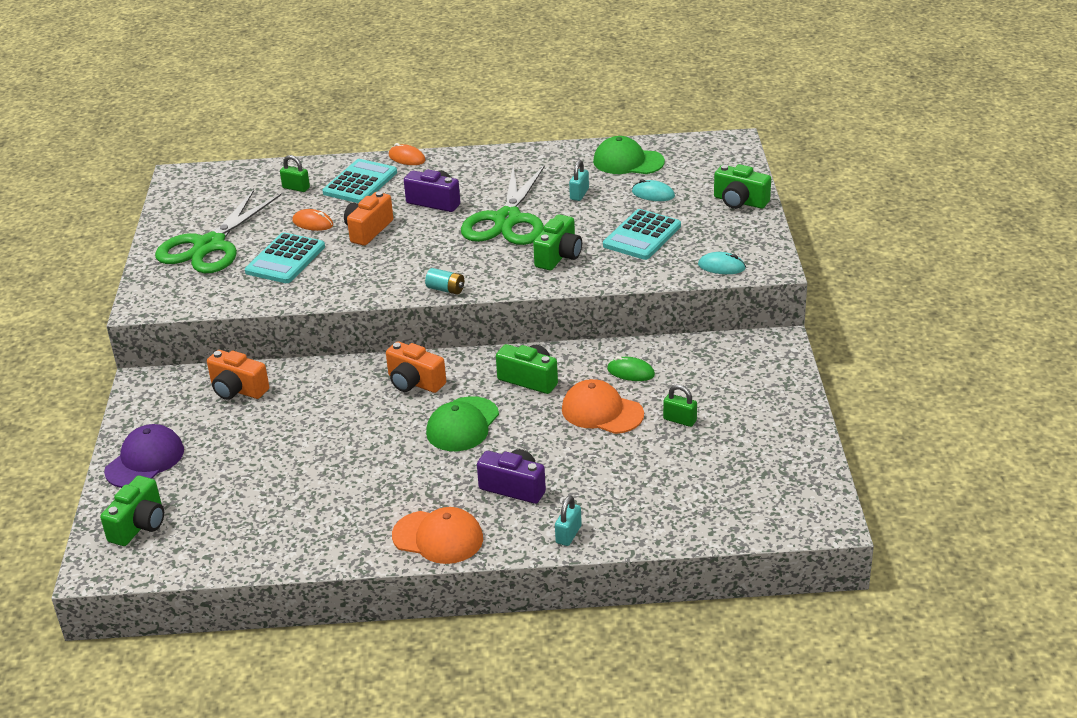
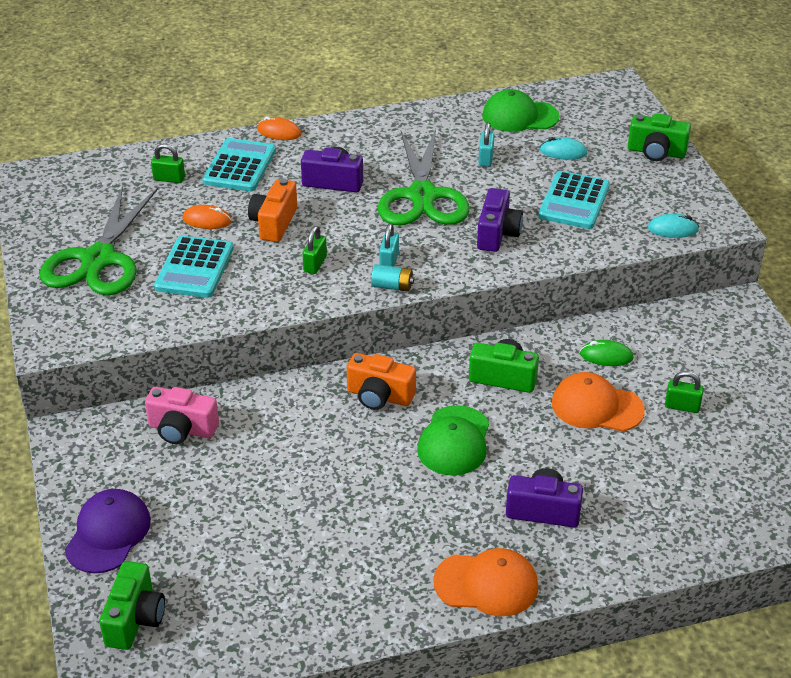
camera: 15 degrees left, 5 degrees up
orange camera [207,350,269,400] -> pink camera [145,387,219,444]
green camera [533,214,582,270] -> purple camera [477,188,523,252]
turquoise padlock [555,496,582,546] -> turquoise padlock moved to [379,223,399,267]
none -> green padlock [302,226,327,274]

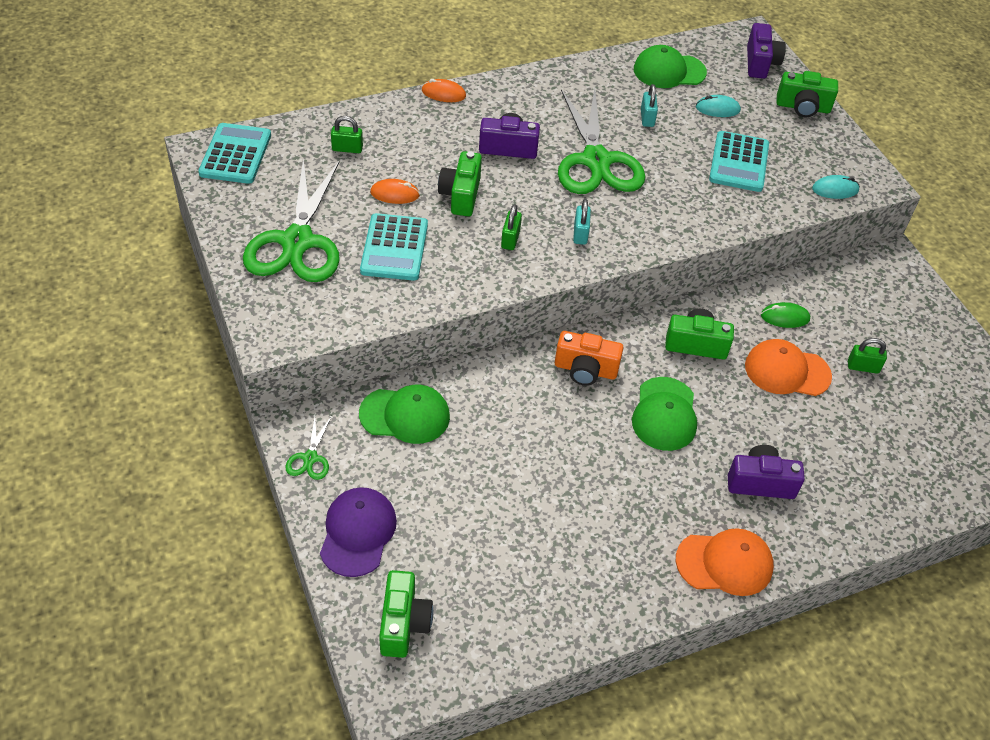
camera: 10 degrees left, 10 degrees up
pink camera [145,387,219,444] -> green cap [359,385,450,444]
turquoise calculator [202,138,276,191] -> turquoise calculator moved to [198,123,271,184]
orange camera [248,179,297,242] -> green camera [438,151,482,216]
turquoise battery [371,264,414,292] -> none
purple camera [477,188,523,252] -> purple camera moved to [747,23,786,79]
none -> green scissors [285,415,332,480]

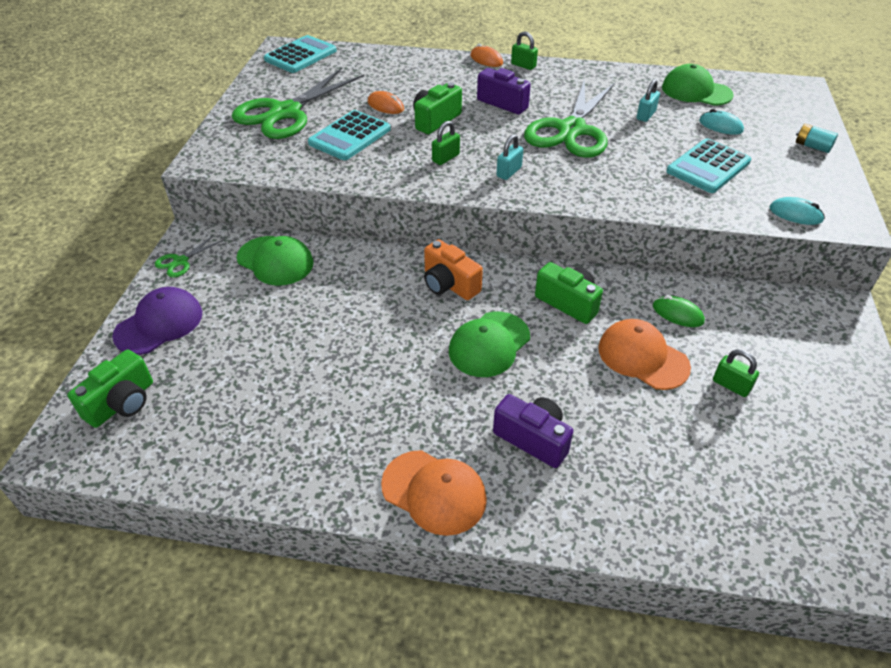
camera: 35 degrees right, 5 degrees down
green padlock [331,116,363,153] -> green padlock moved to [511,31,538,70]
purple camera [747,23,786,79] -> none
green camera [776,71,838,117] -> turquoise battery [796,124,838,153]

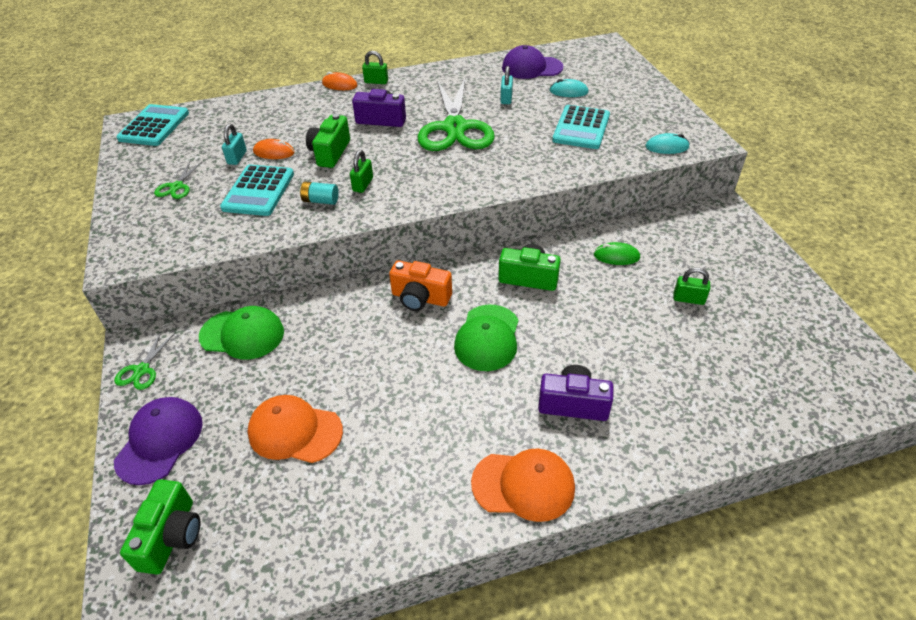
camera: 25 degrees left, 0 degrees up
green scissors [231,68,365,139] -> green scissors [154,161,203,199], size x0.42
turquoise padlock [496,134,523,180] -> turquoise padlock moved to [222,124,247,165]
orange cap [598,319,691,390] -> orange cap moved to [248,395,343,463]
green cap [662,64,734,106] -> purple cap [502,45,563,79]
turquoise battery [796,124,838,153] -> turquoise battery moved to [300,182,339,205]

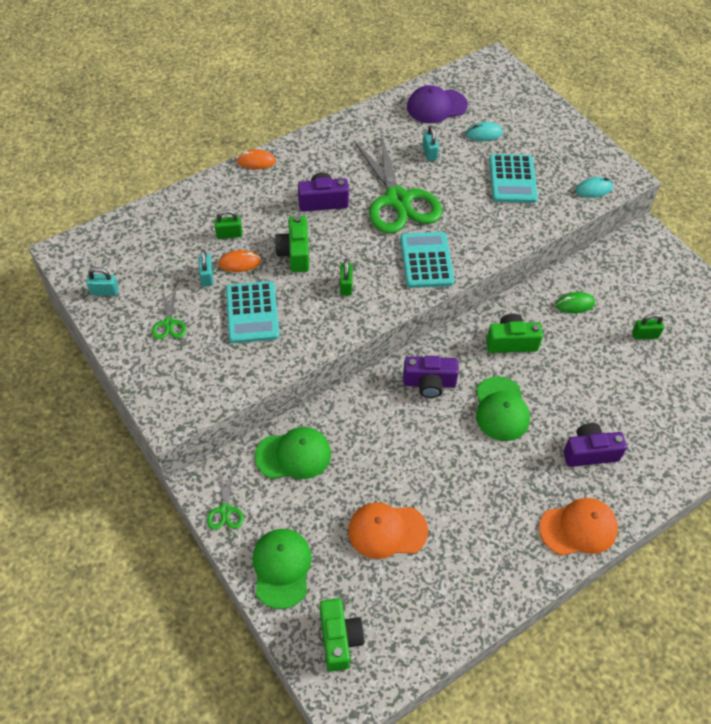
camera: 20 degrees left, 10 degrees up
purple cap [114,397,203,485] -> green cap [253,529,312,609]
turquoise calculator [116,104,189,146] -> turquoise calculator moved to [400,232,454,288]
turquoise battery [300,182,339,205] -> none
green padlock [362,51,388,84] -> green padlock moved to [214,209,242,239]
orange camera [389,260,452,311] -> purple camera [403,356,459,398]
none -> turquoise padlock [86,267,119,296]

